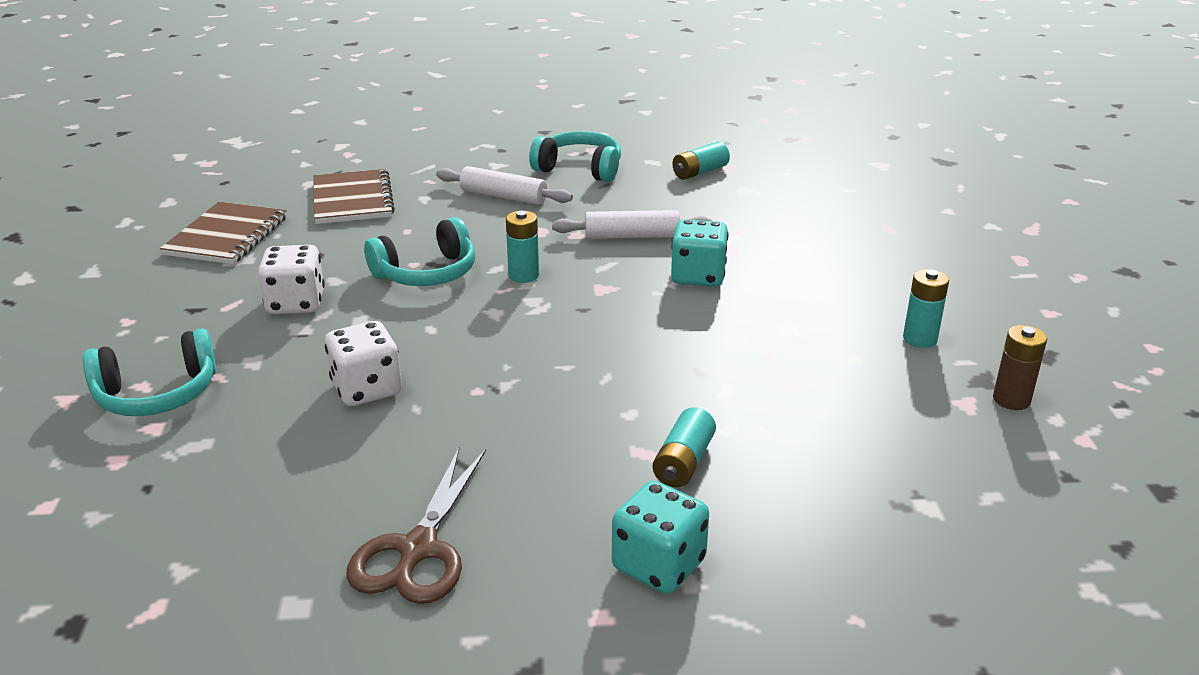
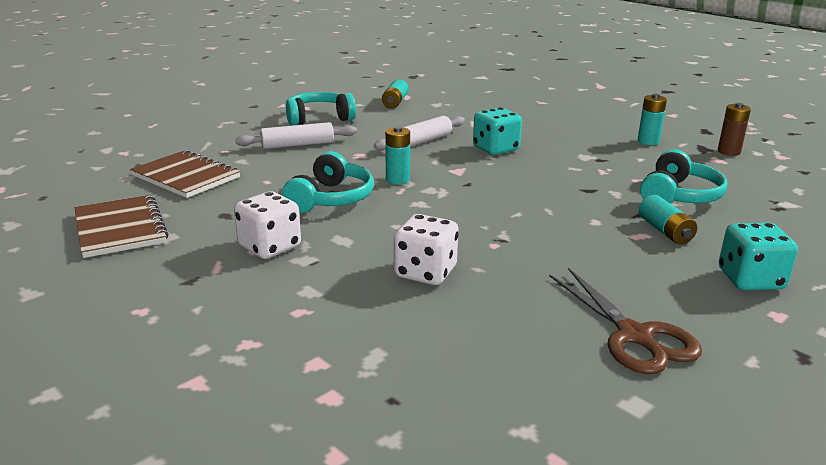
camera: 40 degrees left, 5 degrees down
turquoise headphones [83,328,217,416] -> turquoise headphones moved to [640,149,727,204]

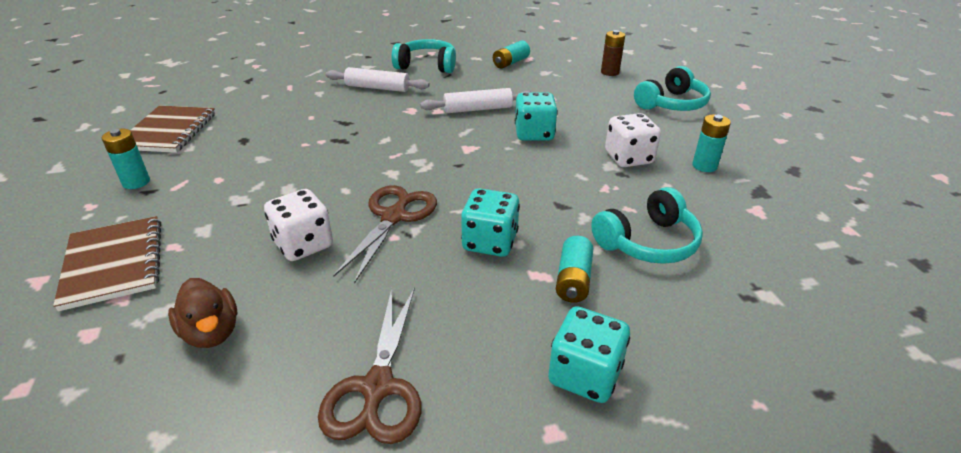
camera: 30 degrees right, 10 degrees up
brown notebook [130,150,240,198] -> brown notebook moved to [53,216,161,311]
white dice [234,191,301,259] -> white dice moved to [605,113,661,167]
turquoise headphones [283,151,374,213] -> turquoise headphones moved to [634,66,711,111]
turquoise battery [385,126,410,184] -> turquoise battery moved to [102,129,150,189]
brown battery [718,103,751,156] -> brown battery moved to [601,30,625,76]
none -> brown duck [168,278,237,348]
none -> brown scissors [333,185,437,284]
none -> turquoise dice [461,188,520,257]

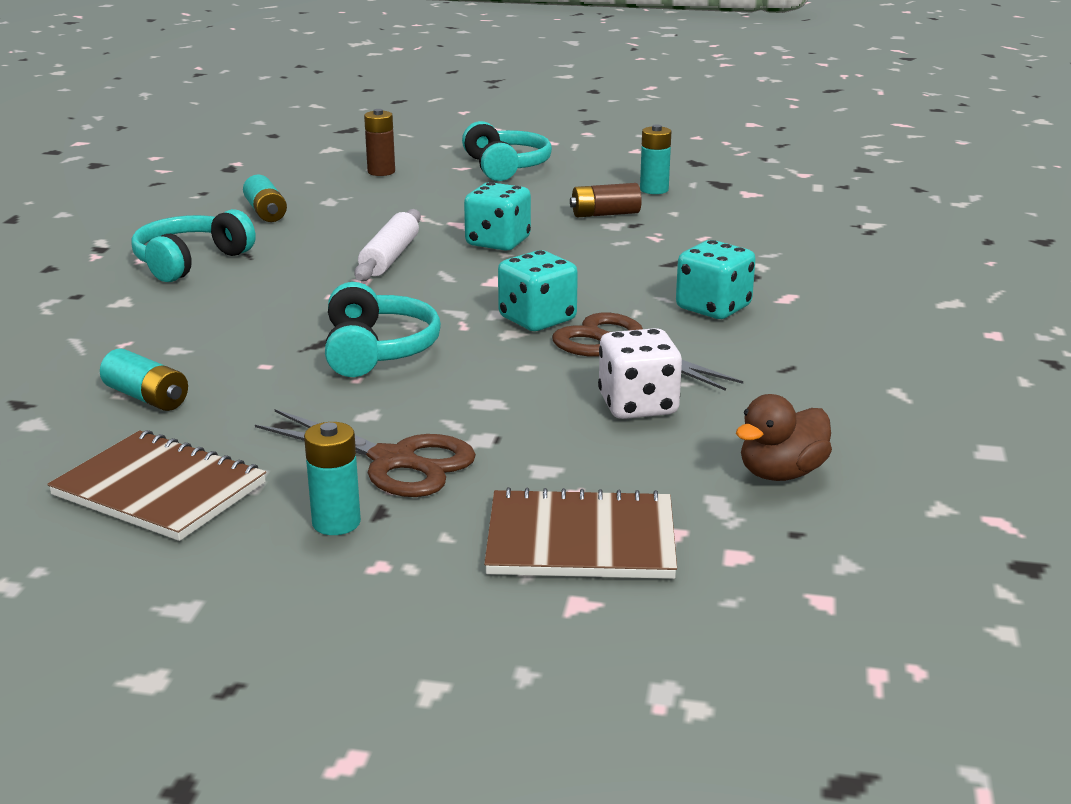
camera: 65 degrees left, 10 degrees down
brown duck [168,278,237,348] -> brown duck turned 150 degrees clockwise [736,394,832,481]
brown scissors [318,287,421,444] -> brown scissors moved to [255,409,476,497]
white rolling pin [325,67,430,92] -> none
turquoise dice [548,306,630,403] -> turquoise dice moved to [498,250,578,331]
turquoise battery [556,236,594,303] -> turquoise battery moved to [100,348,188,411]
turquoise headphones [591,187,703,264] -> turquoise headphones moved to [325,282,441,377]
white dice [605,113,661,167] -> brown battery [570,183,642,217]

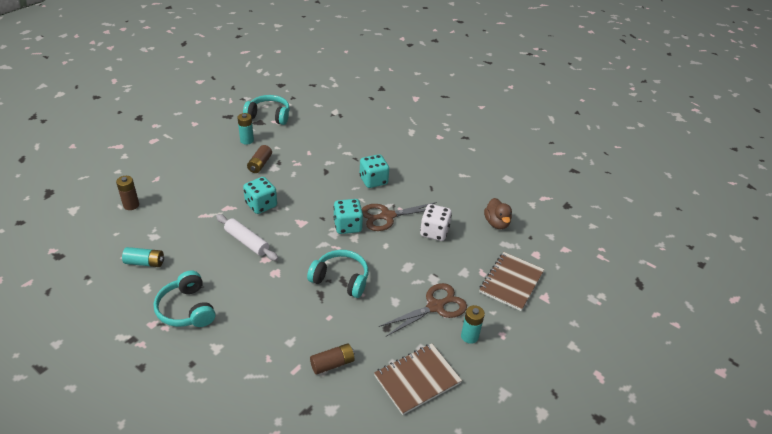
camera: 65 degrees left, 15 degrees up
turquoise battery [100,348,188,411] -> brown battery [310,343,355,375]
turquoise headphones [462,121,552,181] -> turquoise headphones moved to [243,95,290,125]

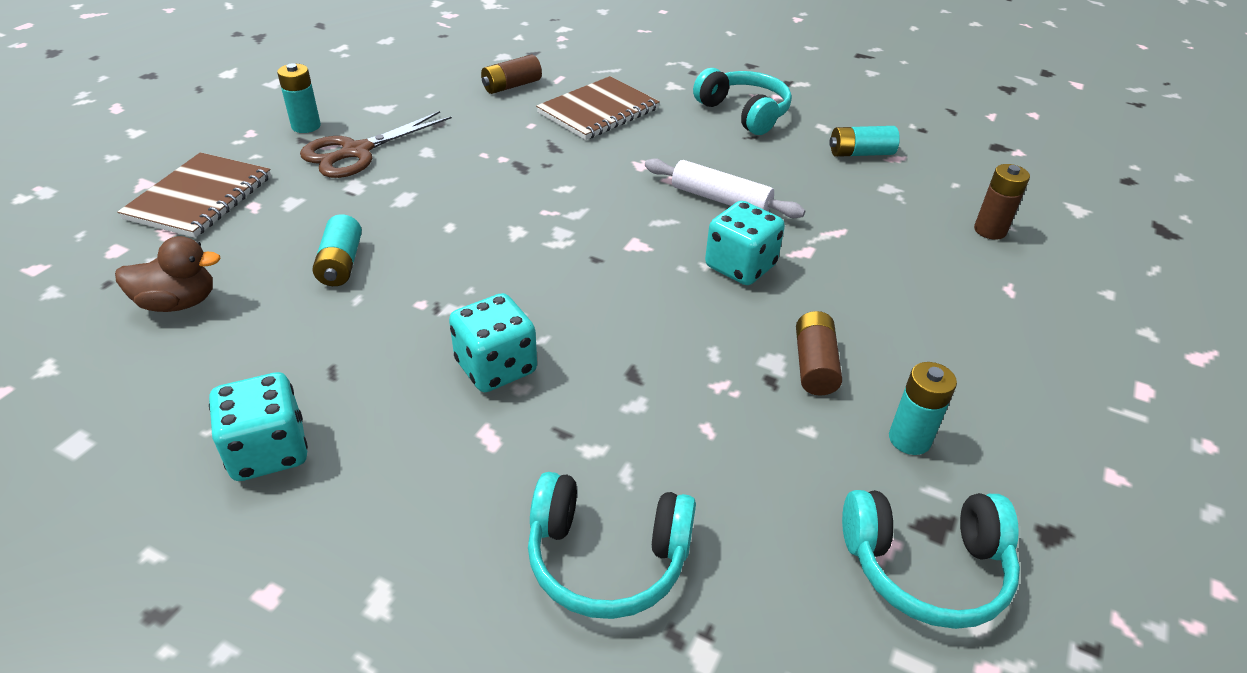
camera: 170 degrees right, 0 degrees up
turquoise headphones [307,250,368,298] -> turquoise headphones moved to [528,472,696,619]
turquoise dice [334,199,363,234] -> turquoise dice moved to [209,372,308,481]
brown scissors [362,202,437,231] -> none
brown notebook [374,343,462,415] -> brown notebook moved to [536,76,660,140]
white dice [420,204,452,241] -> turquoise battery [312,214,362,286]
brown duck [484,198,512,229] -> brown duck turned 105 degrees clockwise [115,236,221,312]

